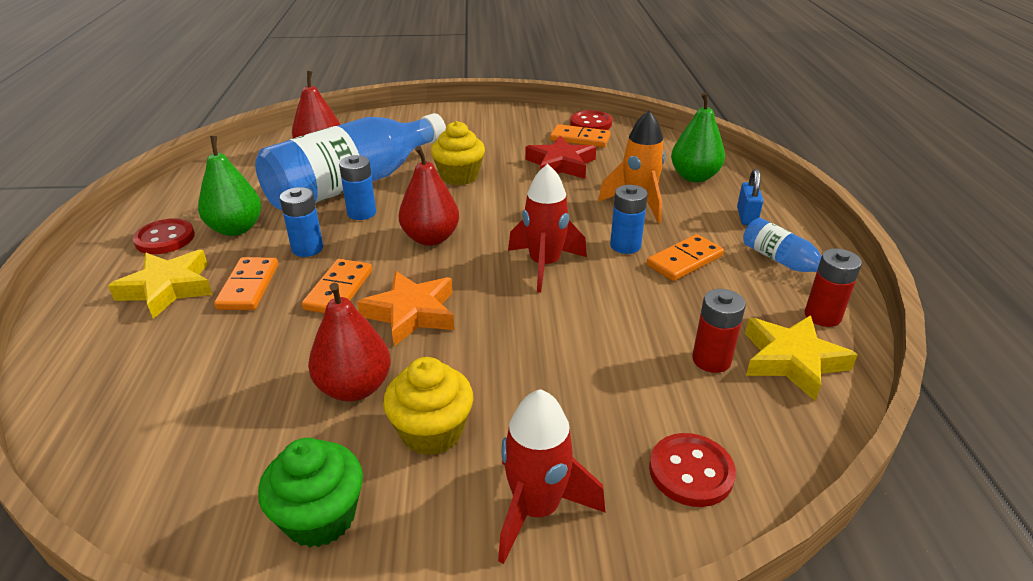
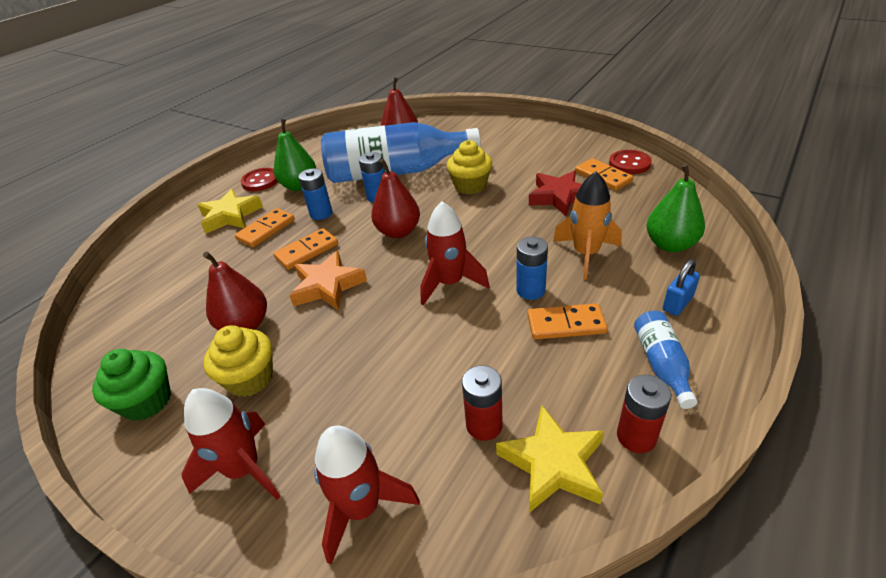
camera: 40 degrees right, 5 degrees up
red button [649,433,736,507] -> red rocket [314,426,420,565]

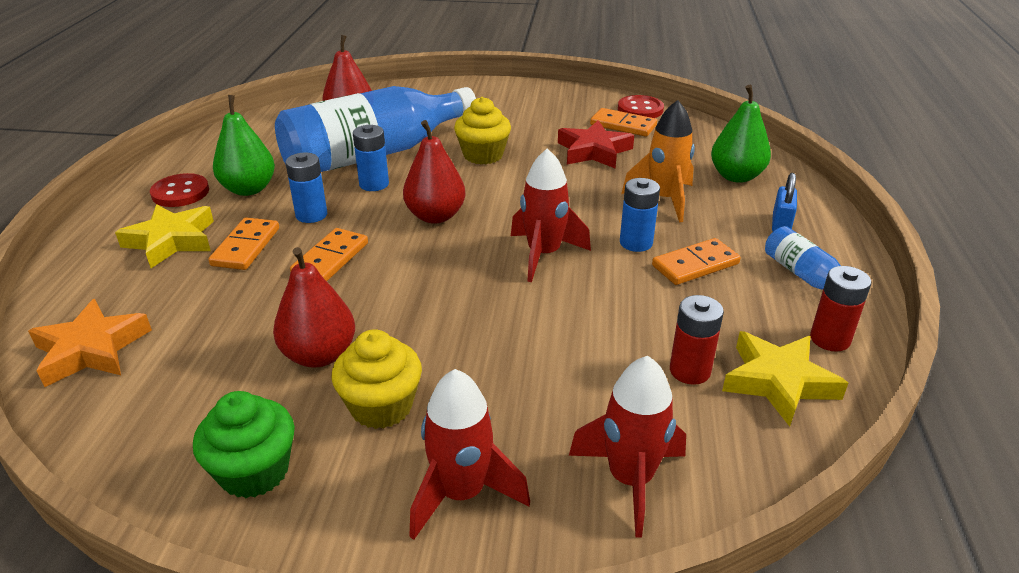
camera: 30 degrees left, 5 degrees down
orange star [289,251,367,310] -> orange star moved to [28,299,152,387]

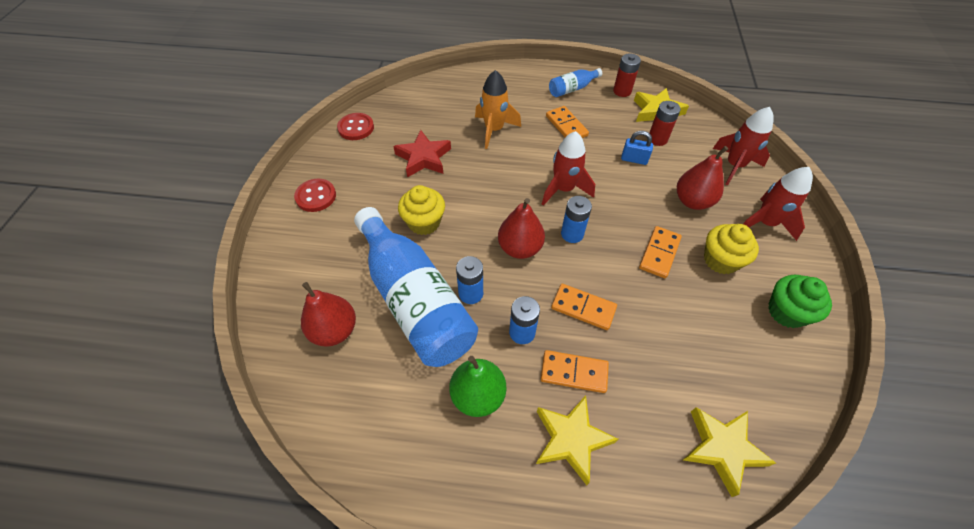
camera: 90 degrees left, 20 degrees up
orange star [28,299,152,387] -> yellow star [683,407,776,497]
red button [150,173,209,207] -> red button moved to [294,179,336,212]
red pear [273,247,355,368] -> red pear moved to [677,146,728,210]
orange domino [590,108,657,137] -> orange domino moved to [639,226,682,278]
blue battery [620,178,660,252] -> blue battery moved to [561,196,592,243]
green pear [711,85,771,183] -> none
blue padlock [772,173,797,231] -> blue padlock moved to [621,131,653,165]

